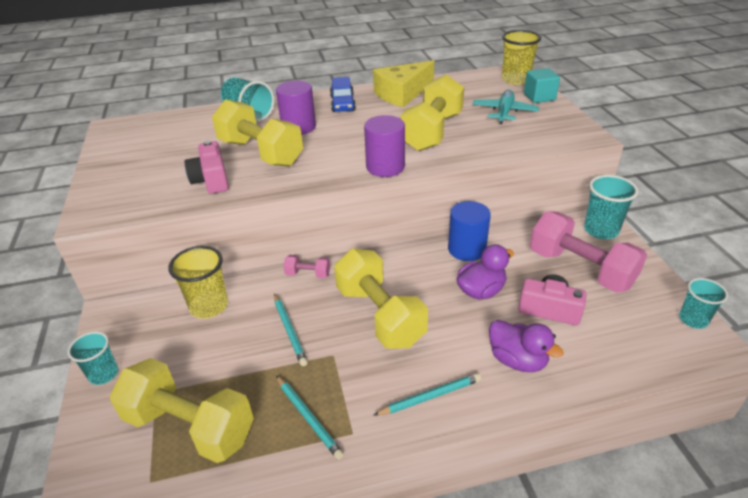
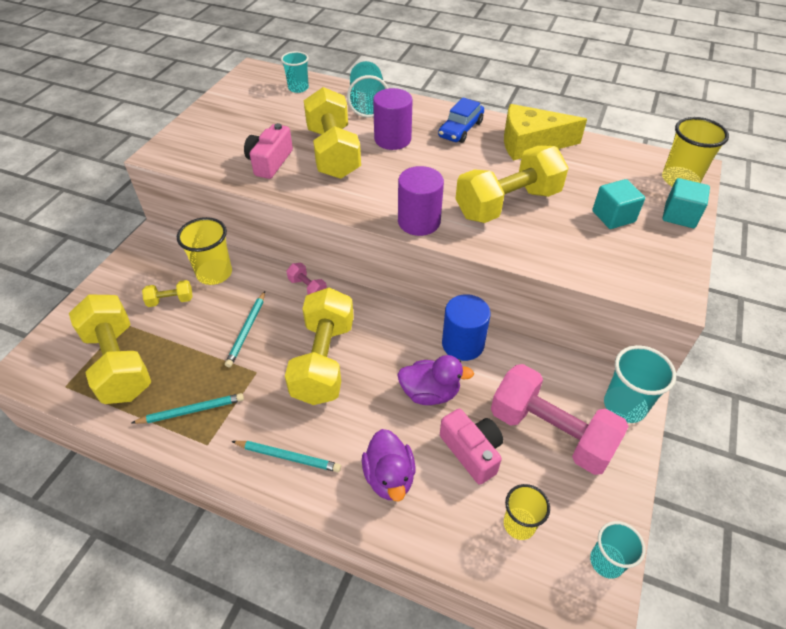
camera: 35 degrees right, 10 degrees up
turquoise cup [68,331,118,385] -> turquoise cup moved to [281,51,309,93]
turquoise pencil [276,375,344,460] -> turquoise pencil turned 105 degrees counterclockwise [132,393,244,424]
turquoise plane [473,90,539,124] -> turquoise cube [592,179,645,229]
pink dumbbell [530,211,647,293] -> pink dumbbell turned 45 degrees counterclockwise [491,364,629,475]
none -> yellow dumbbell [142,280,193,307]
none -> yellow cup [504,484,550,540]

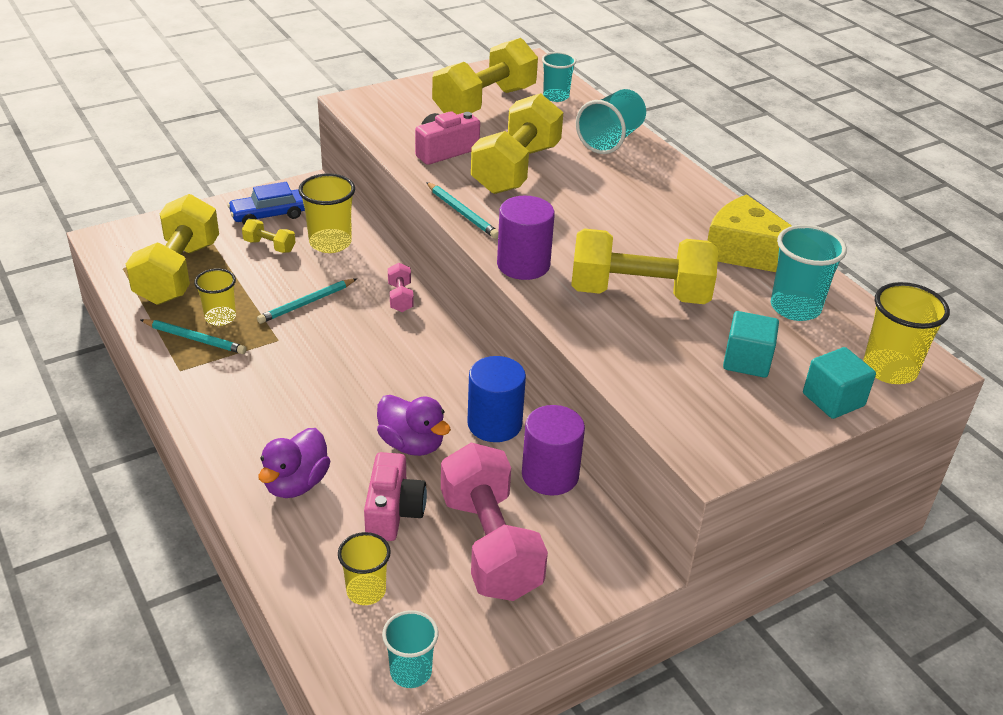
camera: 35 degrees right, 10 degrees down
turquoise pencil [231,441,341,472] -> turquoise pencil moved to [426,182,499,239]
yellow dumbbell [285,288,354,405] -> yellow dumbbell moved to [432,38,538,114]
purple cylinder [373,88,413,150] -> purple cylinder moved to [522,405,585,496]
blue car [438,98,484,143] -> blue car moved to [227,182,305,224]
turquoise cup [604,345,676,423] -> turquoise cup moved to [771,225,847,321]
none -> yellow cup [194,268,236,326]

